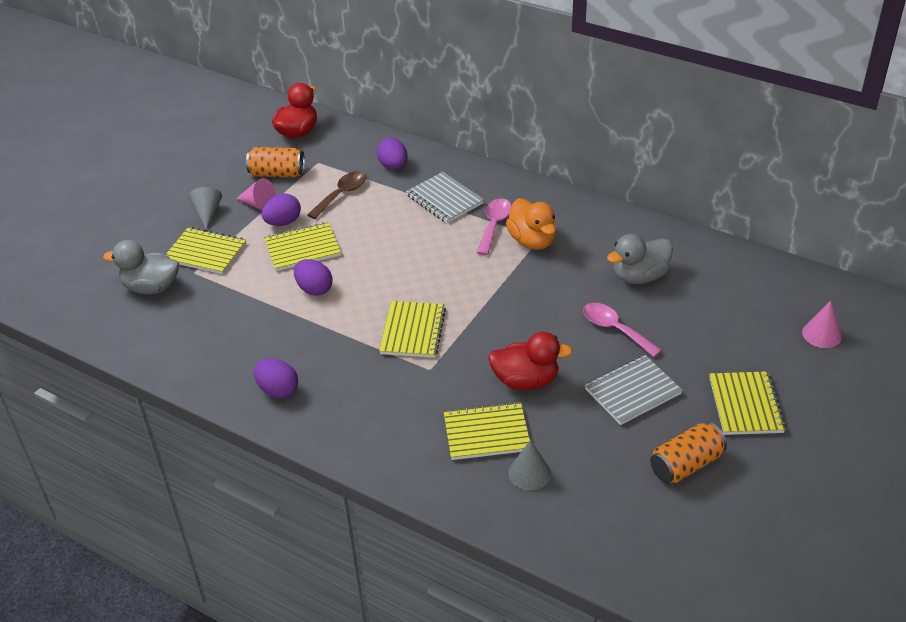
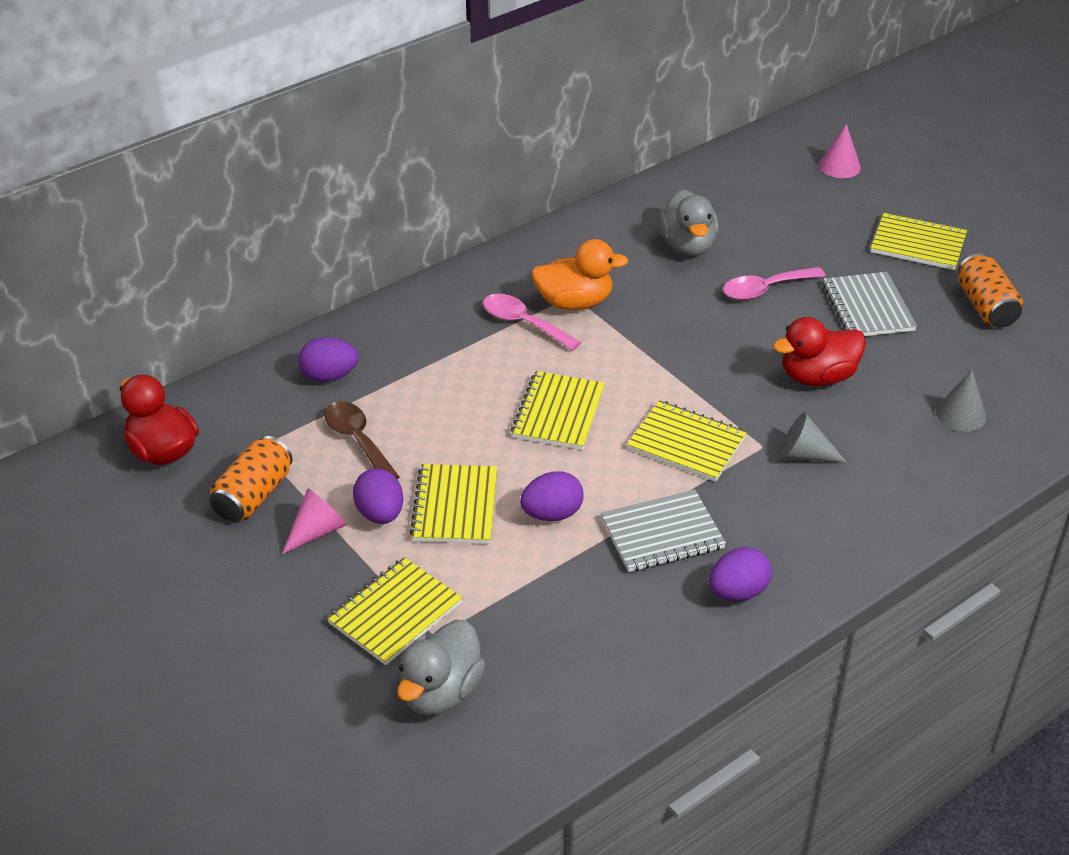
camera: 70 degrees left, 0 degrees up
grey cone [188,187,222,231] -> grey cone moved to [780,412,847,463]
grey notebook [406,172,484,223] -> grey notebook moved to [600,490,726,572]
yellow notebook [444,402,530,460] -> yellow notebook moved to [511,371,605,450]
red duck [488,332,573,390] -> red duck turned 135 degrees counterclockwise [773,317,866,386]

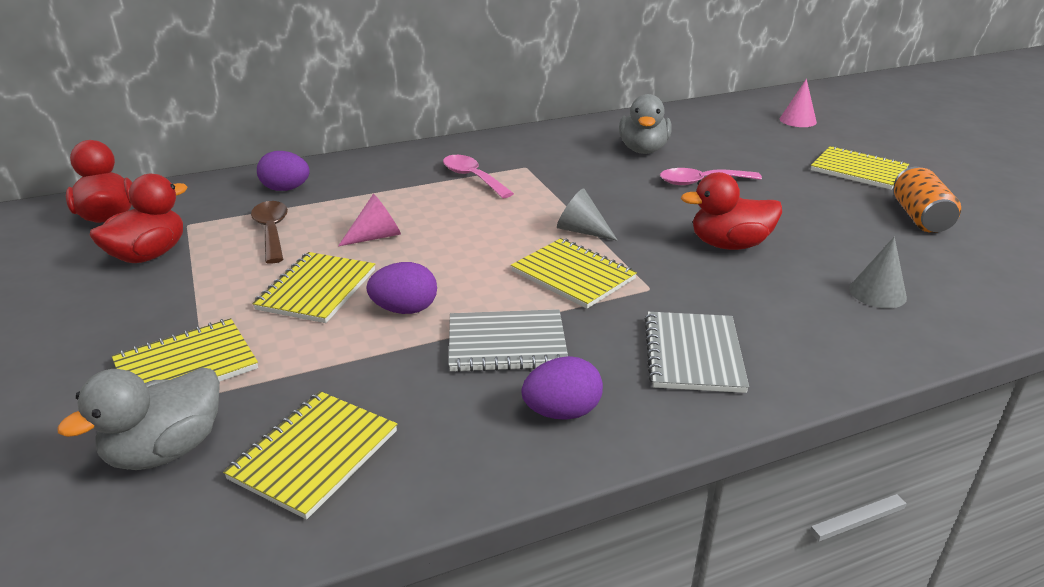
camera: 15 degrees right, 10 degrees down
orange can [209,436,293,522] -> red duck [89,174,188,263]
pink cone [282,488,347,554] -> pink cone moved to [338,194,401,246]
purple egg [353,468,403,524] -> none
yellow notebook [511,371,605,450] -> yellow notebook moved to [223,391,397,519]
orange duck [531,239,629,310] -> none
grey cone [780,412,847,463] -> grey cone moved to [557,188,618,241]
grey notebook [823,272,917,336] -> grey notebook moved to [645,312,749,393]

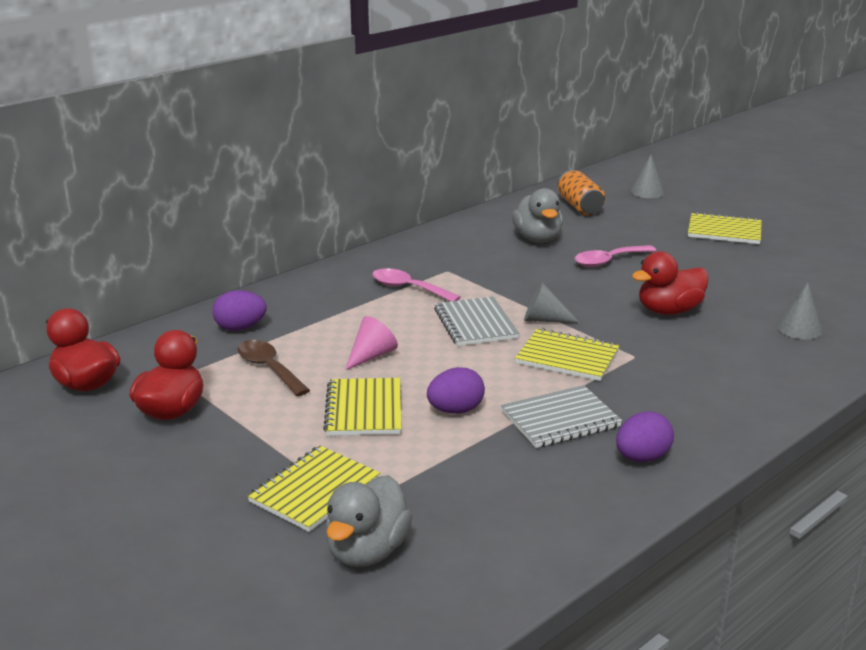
camera: 20 degrees left, 5 degrees down
yellow notebook [223,391,397,519] -> none
grey notebook [645,312,749,393] -> grey notebook moved to [434,296,519,346]
pink cone [780,79,817,127] -> grey cone [630,155,664,198]
orange can [894,167,961,233] -> orange can moved to [558,170,605,215]

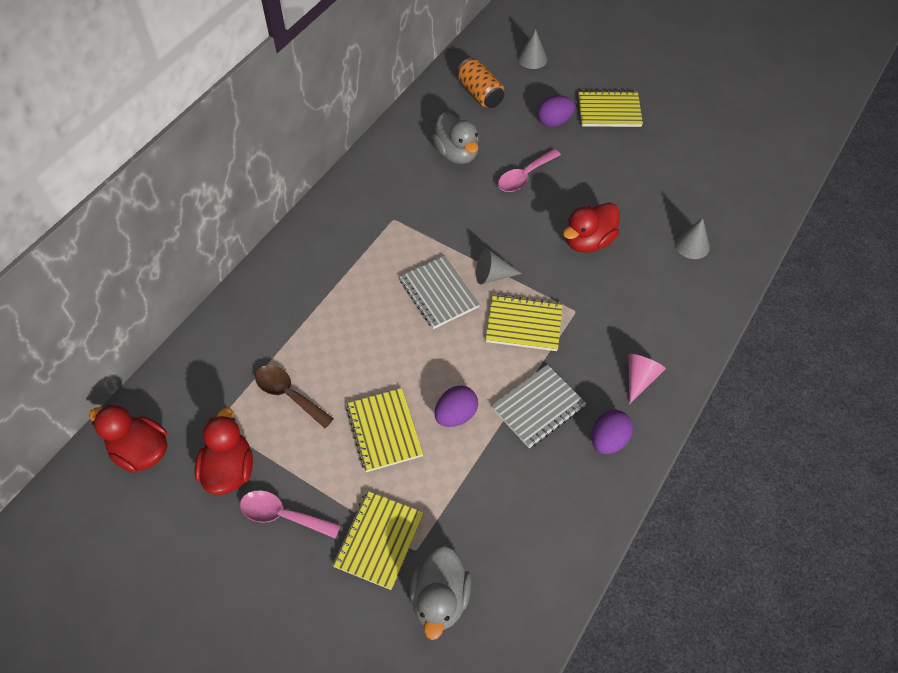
camera: 15 degrees left, 30 degrees up
purple egg [212,290,267,331] -> purple egg moved to [538,96,575,127]
pink cone [345,316,398,370] -> pink cone moved to [628,354,666,404]
pink spoon [372,268,461,301] -> pink spoon moved to [240,490,341,539]

